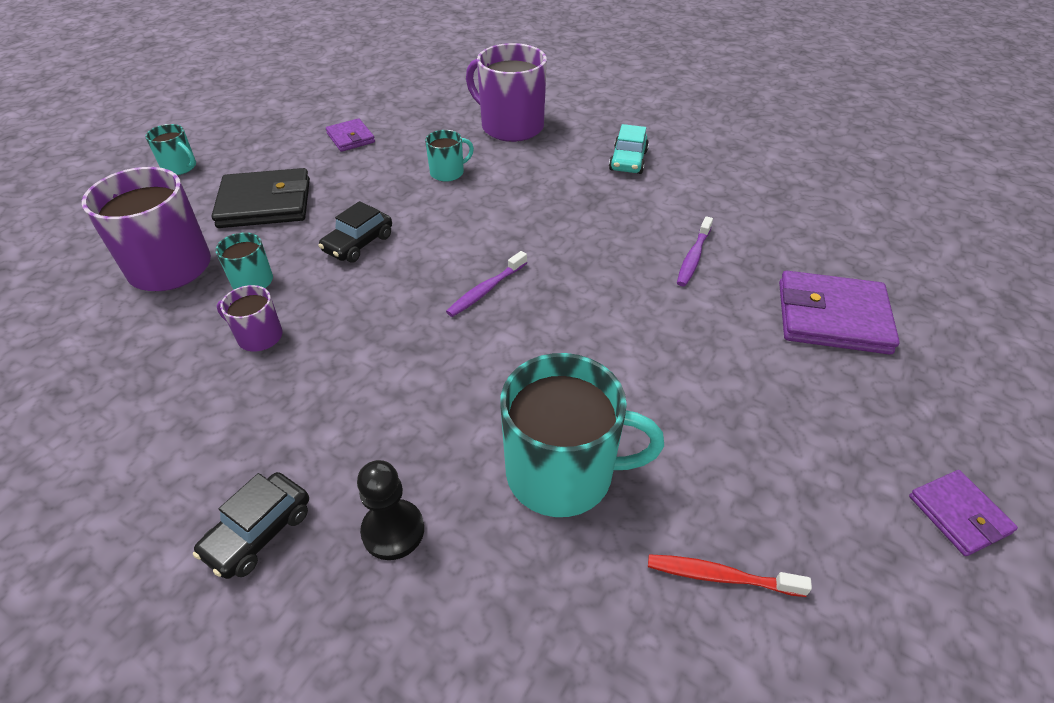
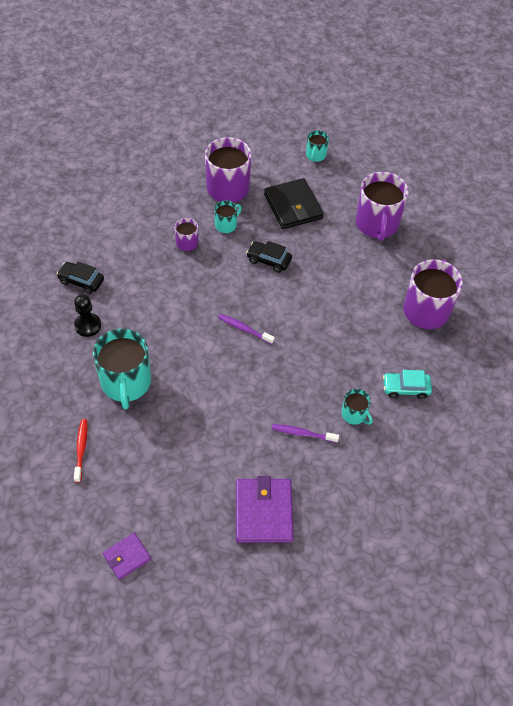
camera: 75 degrees right, 10 degrees up
purple wallet [326,118,375,152] -> purple mug [356,172,409,241]
turquoise mug [425,130,474,182] -> turquoise mug moved to [341,389,373,425]

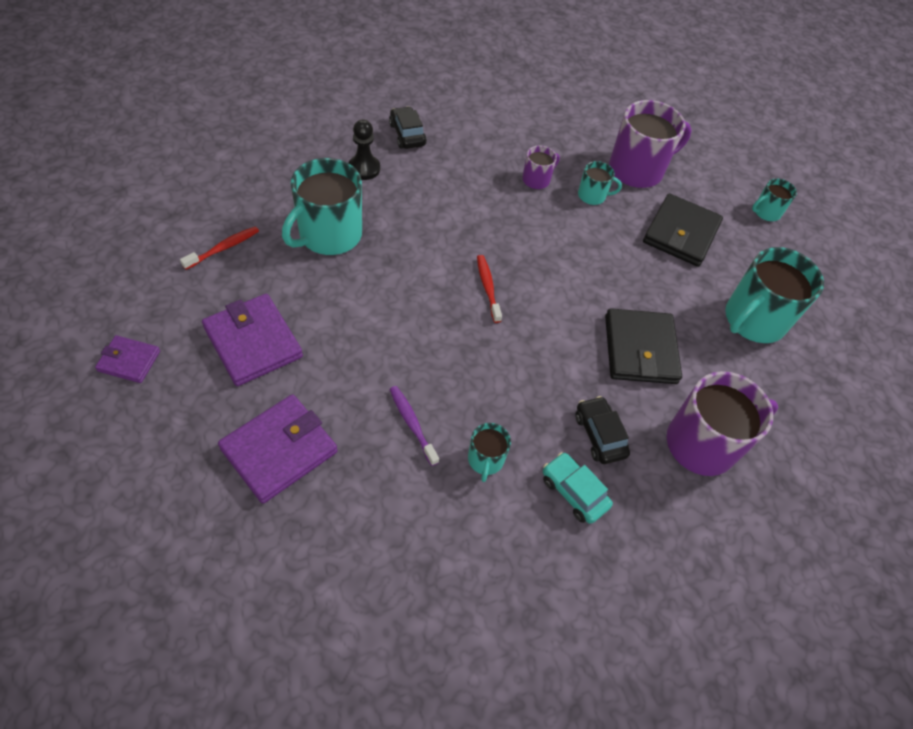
camera: 45 degrees right, 0 degrees up
purple toothbrush [218,314,275,344] -> red toothbrush [477,255,502,323]
black car [246,241,292,273] -> black car moved to [575,396,630,464]
purple mug [356,172,409,241] -> turquoise mug [725,247,824,343]
none -> purple wallet [202,294,303,386]
none -> black wallet [605,308,682,384]

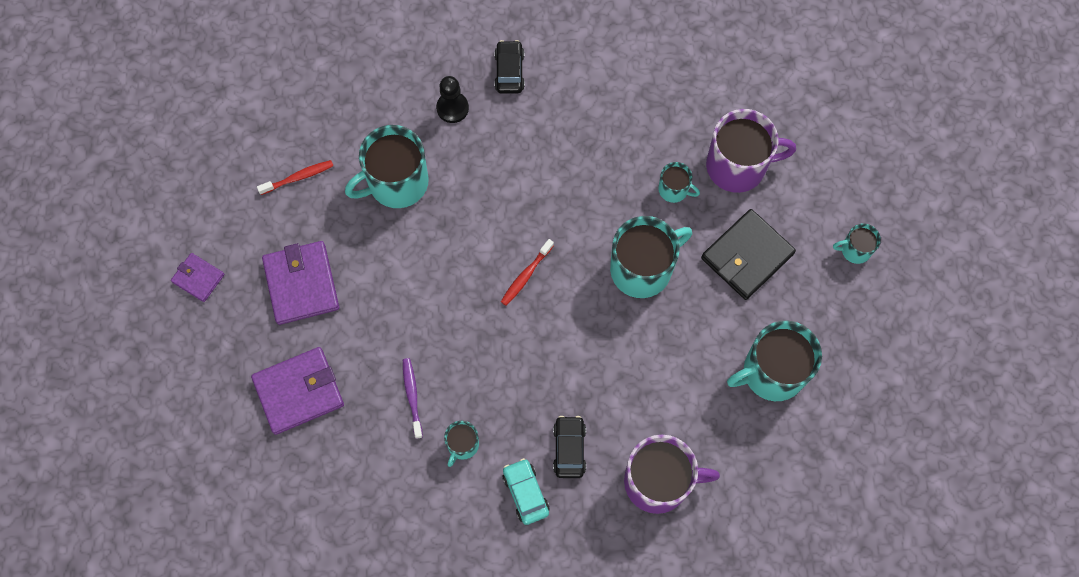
camera: 25 degrees right, 15 degrees up
red toothbrush [477,255,502,323] -> red toothbrush turned 150 degrees counterclockwise [501,239,554,306]
purple mug [522,145,560,189] -> none
black wallet [605,308,682,384] -> none
none -> turquoise mug [610,216,692,298]

